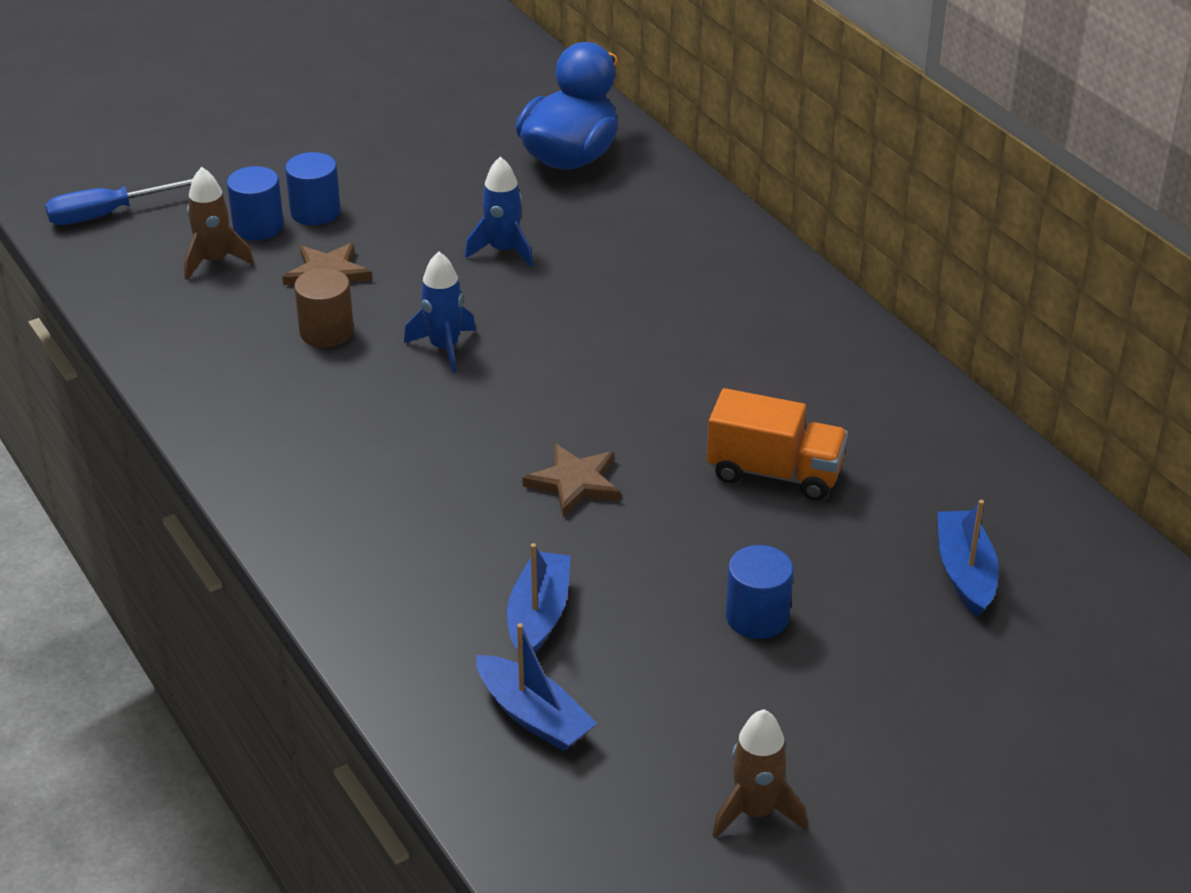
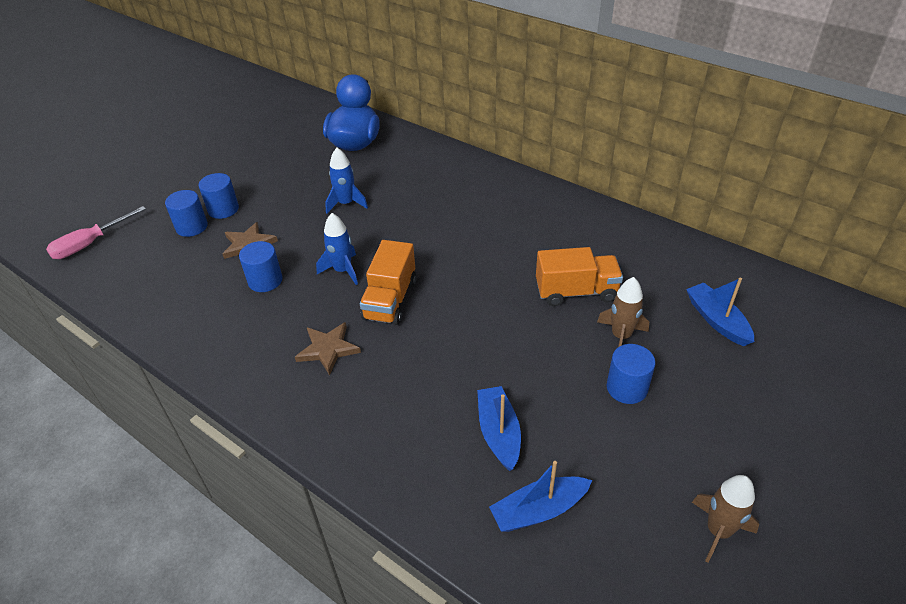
camera: 20 degrees left, 5 degrees up
blue screwdriver [45,178,193,225] -> pink screwdriver [46,206,146,259]
brown rocket [184,167,254,280] -> brown rocket moved to [597,277,649,347]
brown cylinder [294,268,354,347] -> blue cylinder [239,241,282,292]
blue boat [476,623,597,751] -> blue boat turned 135 degrees clockwise [489,461,592,532]
brown star [522,443,621,517] -> brown star moved to [295,322,361,375]
none -> orange truck [360,240,416,325]

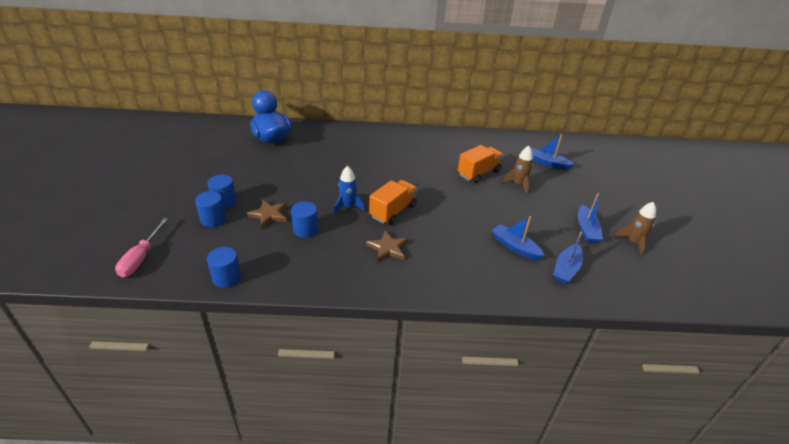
camera: 40 degrees left, 5 degrees down
blue rocket [325,148,368,213] -> none
orange truck [360,240,416,325] -> orange truck turned 120 degrees counterclockwise [369,180,418,225]
blue cylinder [607,344,656,404] -> blue cylinder moved to [207,247,241,288]
none -> blue boat [578,193,603,243]

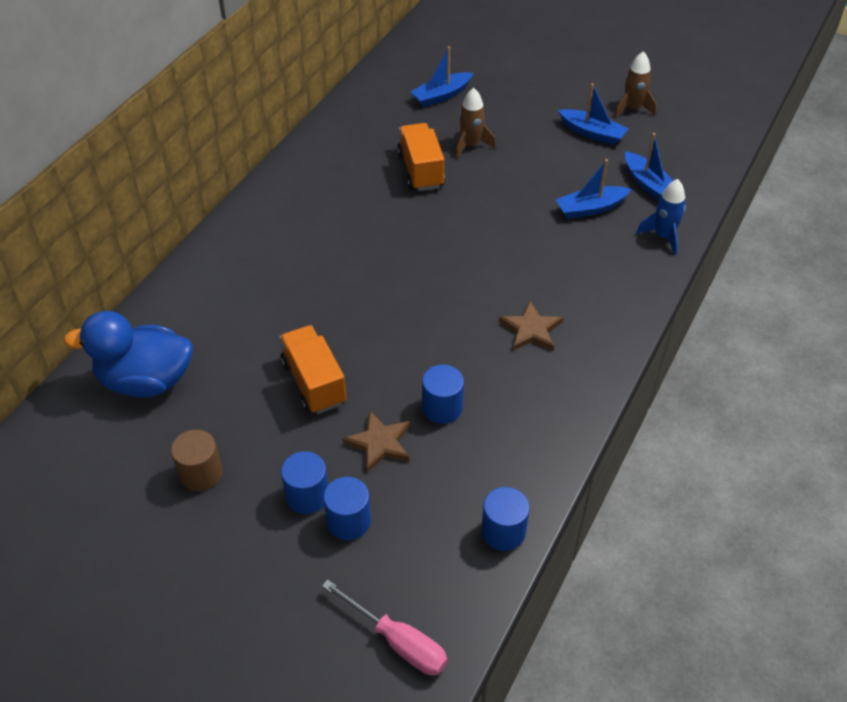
camera: 60 degrees left, 10 degrees up
blue rocket [334,166,365,215] -> blue rocket moved to [636,179,686,256]
orange truck [369,180,418,225] -> orange truck moved to [279,325,346,414]
none -> brown cylinder [171,430,222,491]

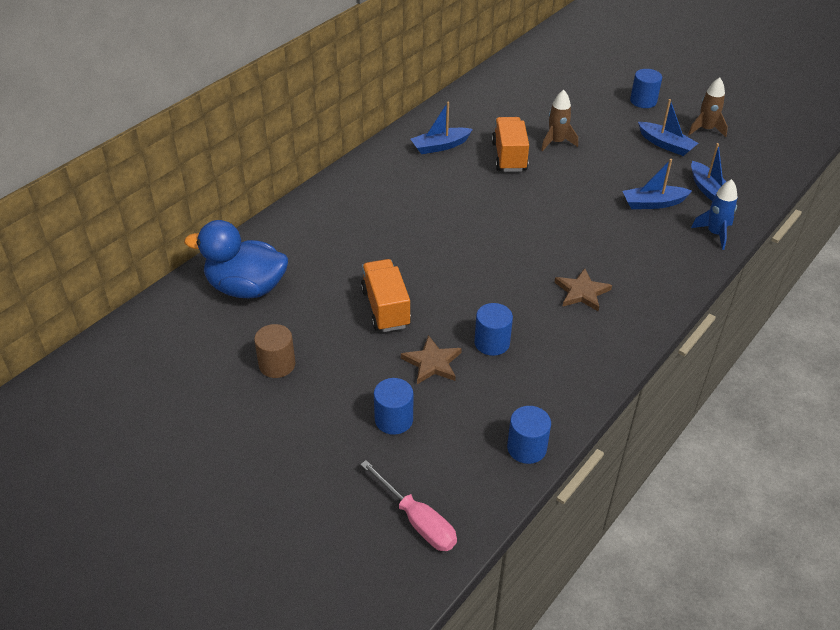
camera: 10 degrees right, 5 degrees down
blue cylinder [281,451,328,514] -> blue cylinder moved to [630,69,662,108]
blue boat [410,46,473,107] -> blue boat moved to [411,102,473,154]

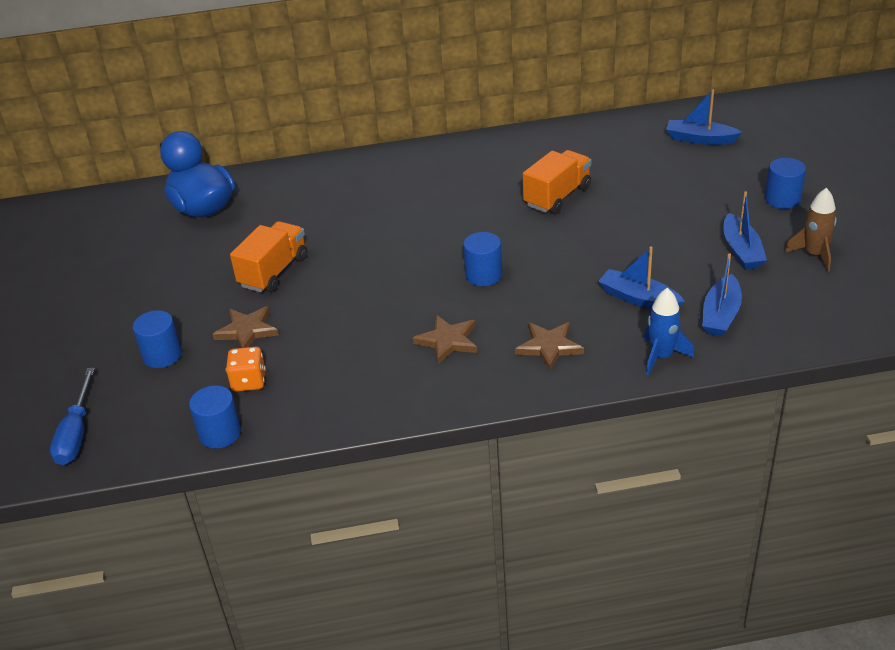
camera: 45 degrees right, 5 degrees down
brown cylinder [254,324,296,378] -> none
pink screwdriver [360,460,457,551] -> blue screwdriver [50,368,95,465]
blue boat [411,102,473,154] -> blue boat moved to [666,89,742,145]
blue cylinder [474,303,513,356] -> blue cylinder moved to [463,232,502,286]
brown rocket [541,90,578,151] -> none
none -> orange dice [226,347,266,392]
none -> brown star [515,322,584,371]

